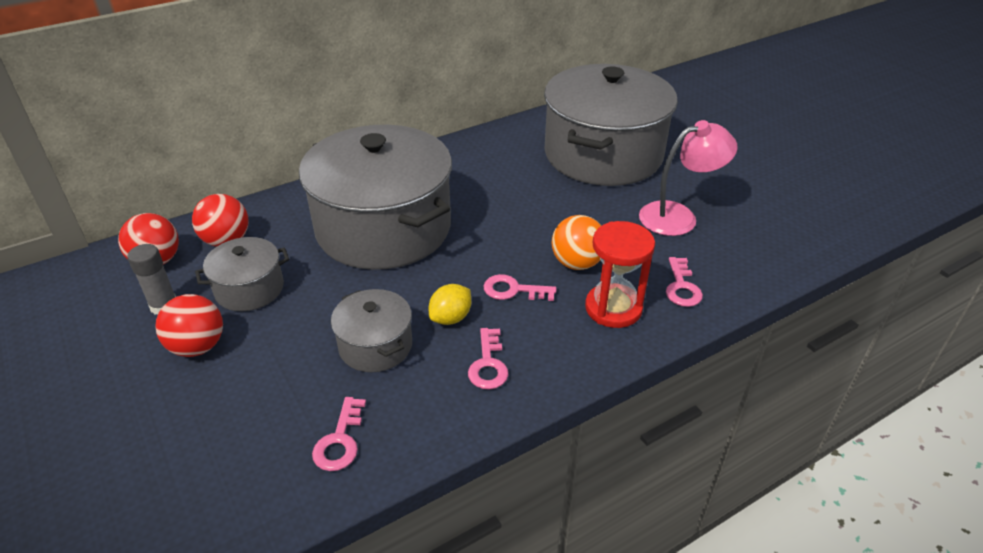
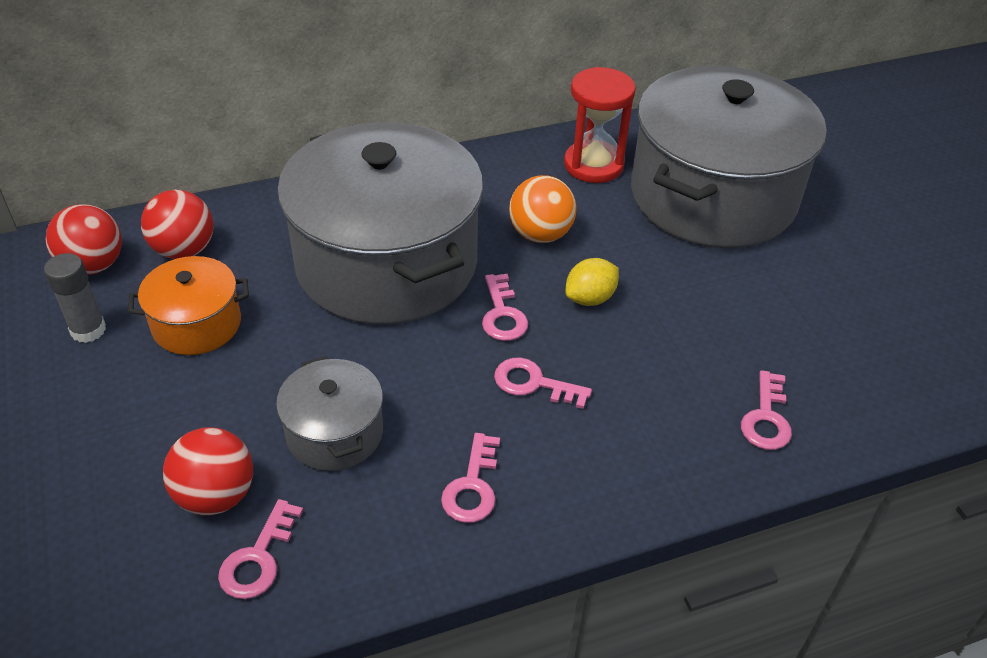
camera: 10 degrees right, 5 degrees up
red ball [155,294,223,357] -> red ball moved to [163,427,253,516]
grey pot [195,237,289,311] -> orange pot [128,256,249,355]
yellow lemon [429,284,471,325] -> yellow lemon moved to [565,258,619,306]
orange ball [552,215,601,270] -> orange ball moved to [509,175,577,243]
red hourglass [585,221,655,328] -> red hourglass moved to [564,67,636,183]
pink lamp [639,120,737,236] -> none
none -> pink key [482,274,528,341]

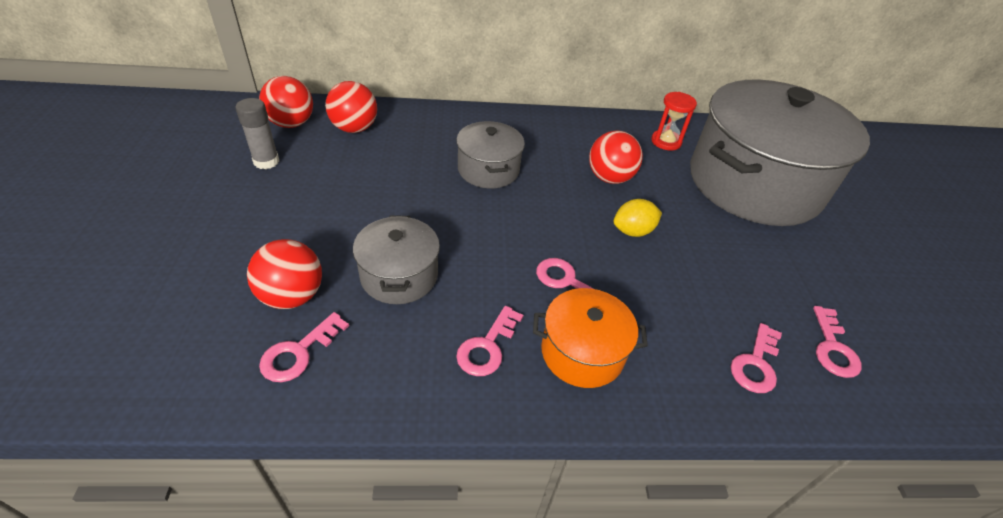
camera: 15 degrees right, 0 degrees up
orange pot [128,256,249,355] -> orange pot moved to [533,288,648,388]
grey pot [277,122,484,325] -> grey pot [456,121,525,188], size x0.46
pink key [482,274,528,341] -> pink key moved to [813,306,862,378]
orange ball [509,175,577,243] -> red ball [589,131,643,184]
red hourglass [564,67,636,183] -> red hourglass [651,92,697,151], size x0.66

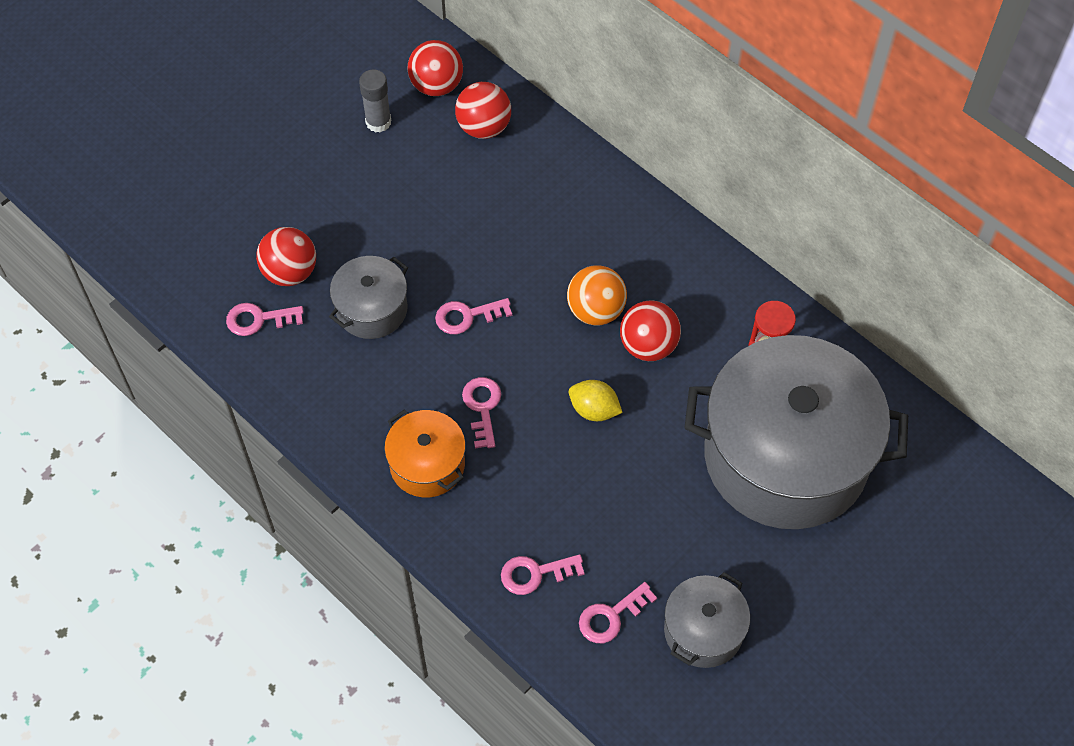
camera: 50 degrees right, 15 degrees up
grey pot [456,121,525,188] -> grey pot moved to [664,572,750,668]
pink key [456,306,523,376] -> pink key moved to [435,298,512,334]
none -> orange ball [567,265,627,325]

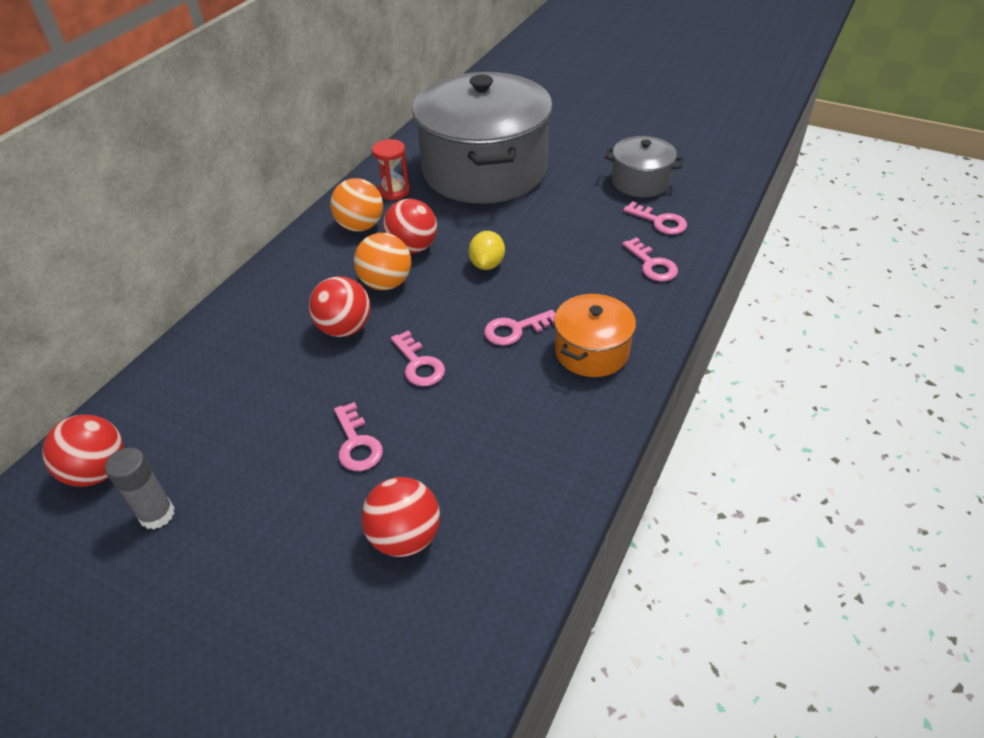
camera: 105 degrees left, 15 degrees down
pink key [226,303,304,336] -> pink key moved to [334,402,383,471]
grey pot [329,256,408,339] -> none
red ball [455,82,511,139] -> red ball moved to [309,276,371,337]
none -> orange ball [330,178,383,232]

